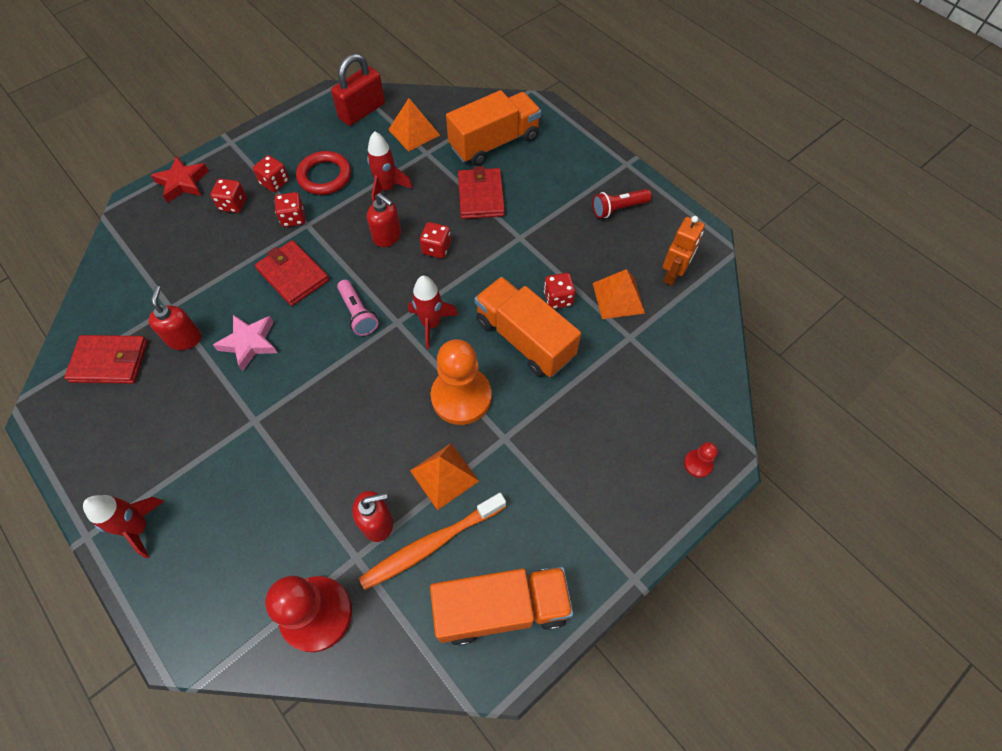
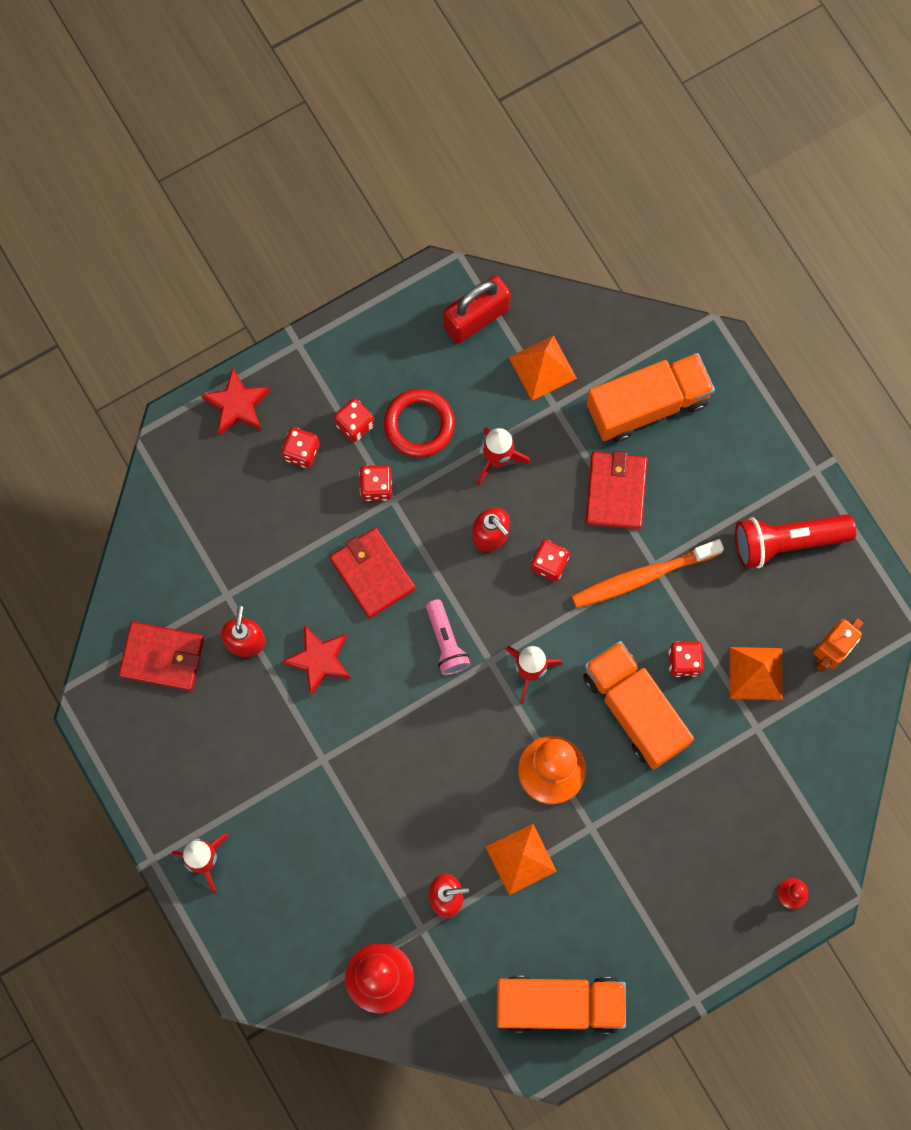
camera: 10 degrees right, 15 degrees up
pink star [213,315,277,372] -> red star [282,625,351,695]
orange toothbrush [359,493,506,590] -> orange toothbrush moved to [572,539,724,608]
red flashlight [593,189,651,218] -> red flashlight [735,514,856,568], size x1.58

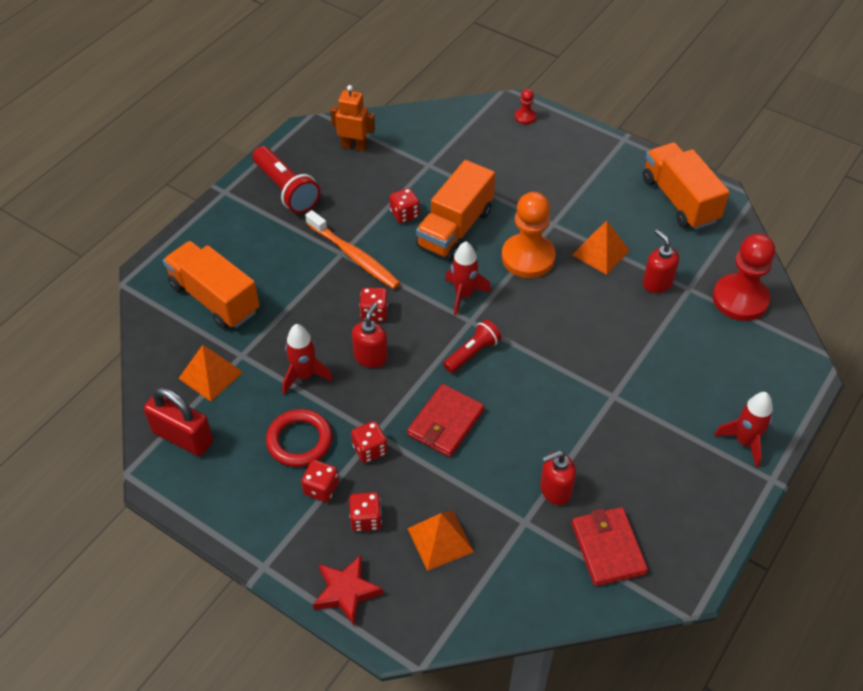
camera: 115 degrees left, 25 degrees down
red star [282,625,351,695] -> none
pink flashlight [426,599,471,675] -> red flashlight [443,319,502,373]
red wallet [586,451,647,530] -> none
orange pyramid [730,647,783,700] -> orange pyramid moved to [407,511,474,571]

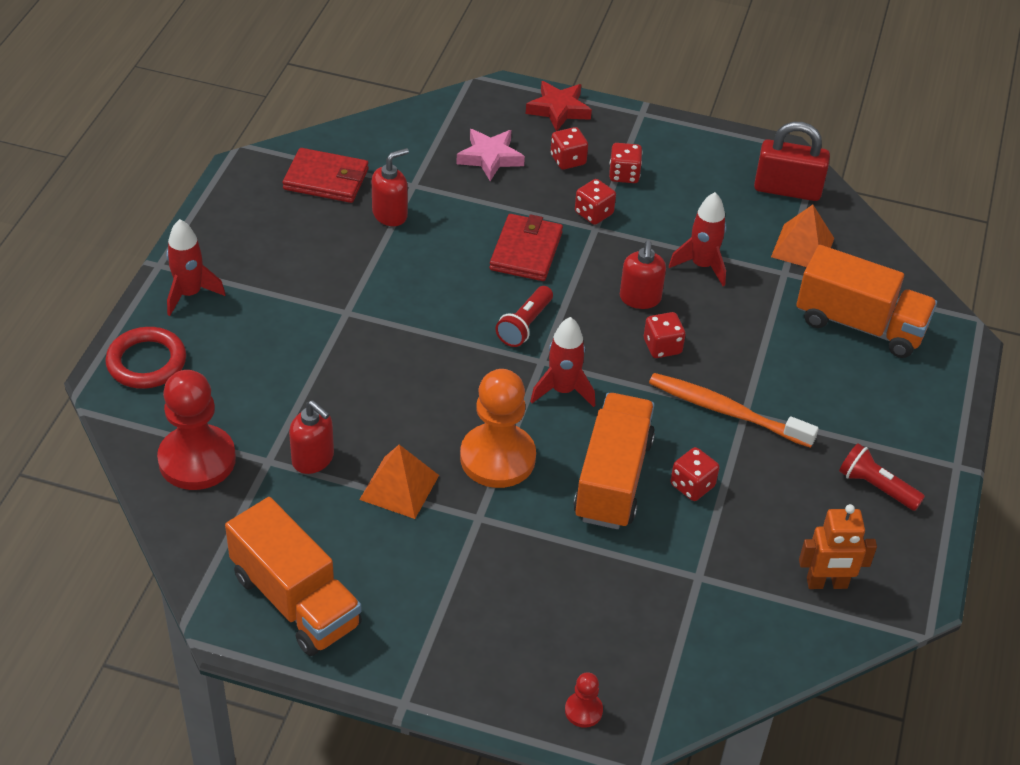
camera: 160 degrees right, 5 degrees down
red flashlight [252,146,321,214] -> red flashlight [839,443,925,511], size x0.63
red ring [266,409,332,467] -> red ring moved to [105,327,186,389]
orange pyramid [407,511,474,571] -> pink star [456,129,525,181]
red wallet [571,507,648,586] -> red wallet turned 45 degrees counterclockwise [283,148,369,203]

